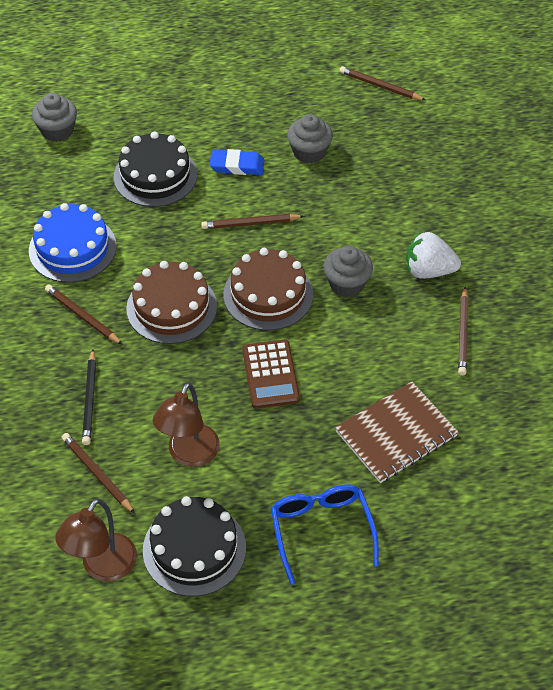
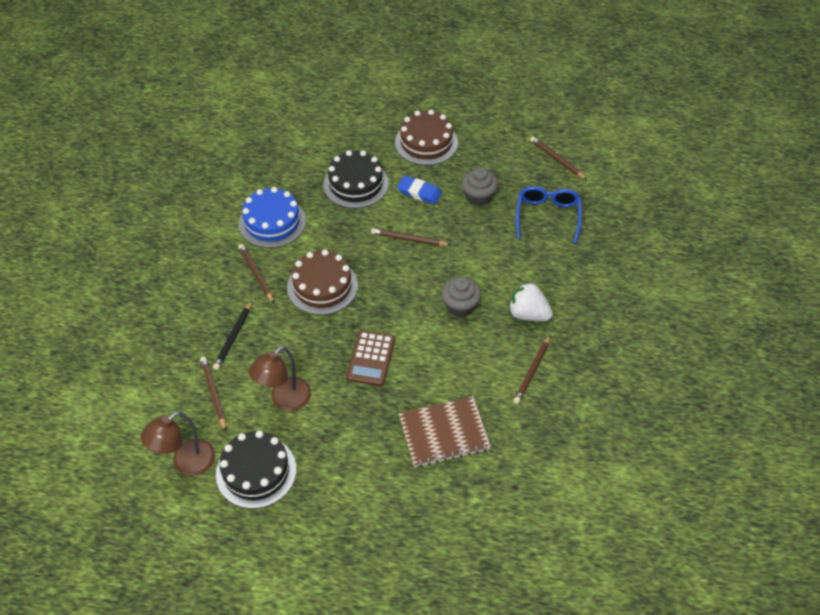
camera: 20 degrees right, 0 degrees up
grey cupcake [32,93,77,142] -> none
brown cake [223,248,313,330] -> brown cake moved to [395,110,458,165]
blue glasses [271,484,379,585] -> blue glasses moved to [516,186,582,244]

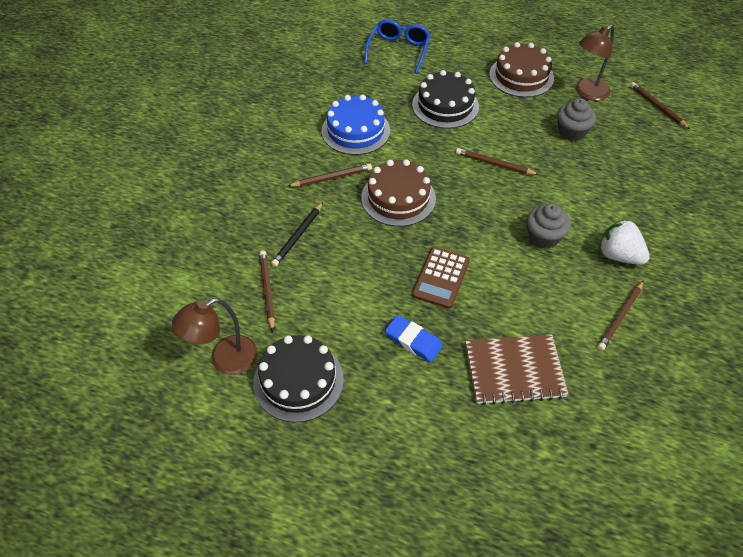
camera: 10 degrees right, 0 degrees up
brown pencil [238,244,274,303] -> brown pencil turned 90 degrees clockwise [288,164,372,187]
brown lamp [249,346,311,411] -> brown lamp moved to [576,25,614,101]
blue eraser [397,176,442,205] -> blue eraser moved to [385,315,443,362]
blue glasses [516,186,582,244] -> blue glasses moved to [364,19,431,73]

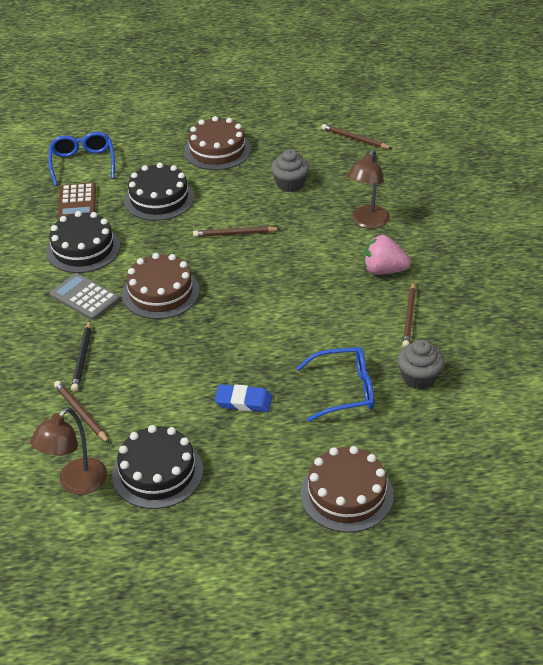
camera: 25 degrees left, 10 degrees down
brown pencil [288,164,372,187] -> grey calculator [50,273,120,320]
blue cake [322,95,390,155] -> black cake [46,211,120,273]
brown calculator [412,247,470,309] -> brown calculator moved to [58,183,96,220]
brown notebook [465,334,569,405] -> blue glasses [296,347,374,422]
grey cupcake [527,203,571,249] -> grey cupcake moved to [398,340,445,389]
brown lamp [576,25,614,101] -> brown lamp moved to [347,149,390,229]
white strawberry [599,219,650,265] -> pink strawberry [364,235,411,275]
none -> brown cake [300,446,394,533]

